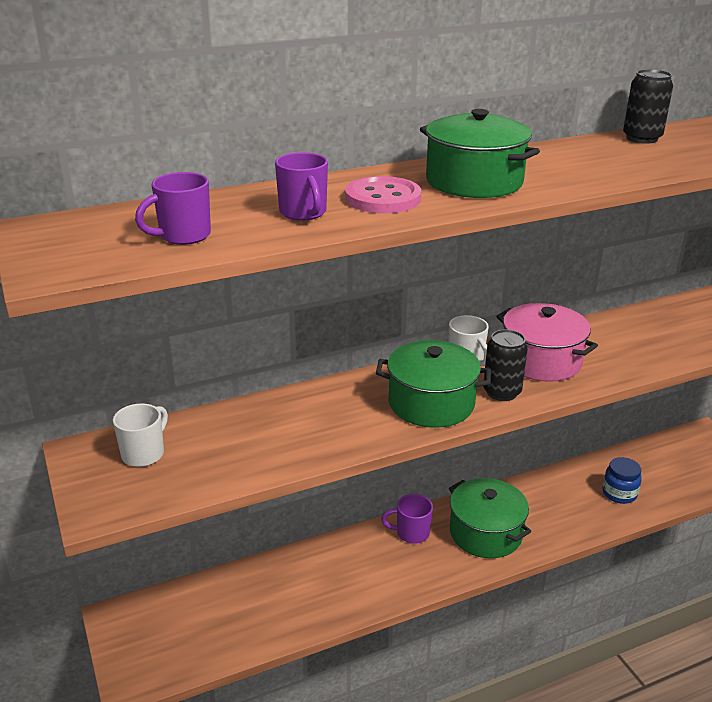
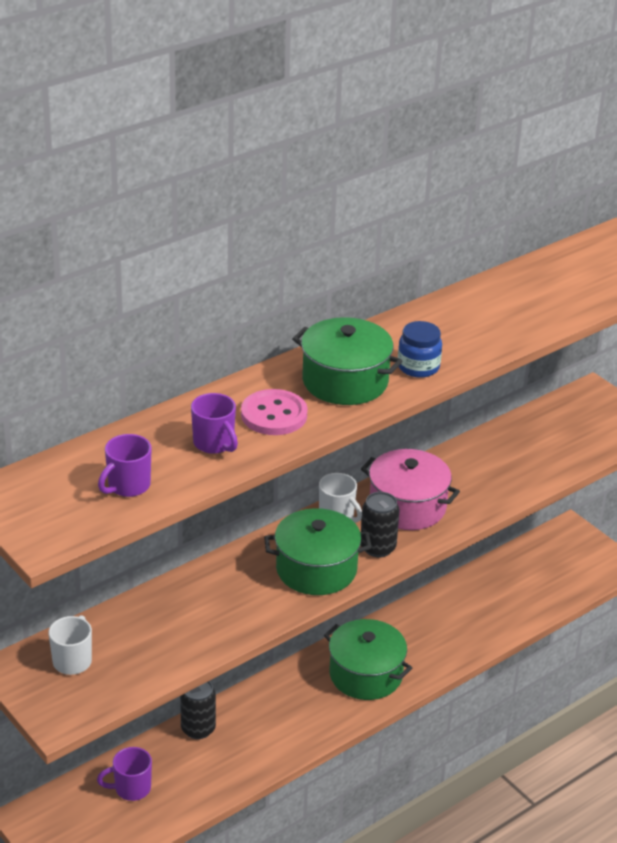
camera: 15 degrees left, 5 degrees up
purple mug [381,494,433,544] -> purple mug moved to [97,747,152,801]
blue jar [602,457,642,504] -> blue jar moved to [398,321,442,378]
black can [623,69,673,144] -> black can moved to [180,681,216,739]

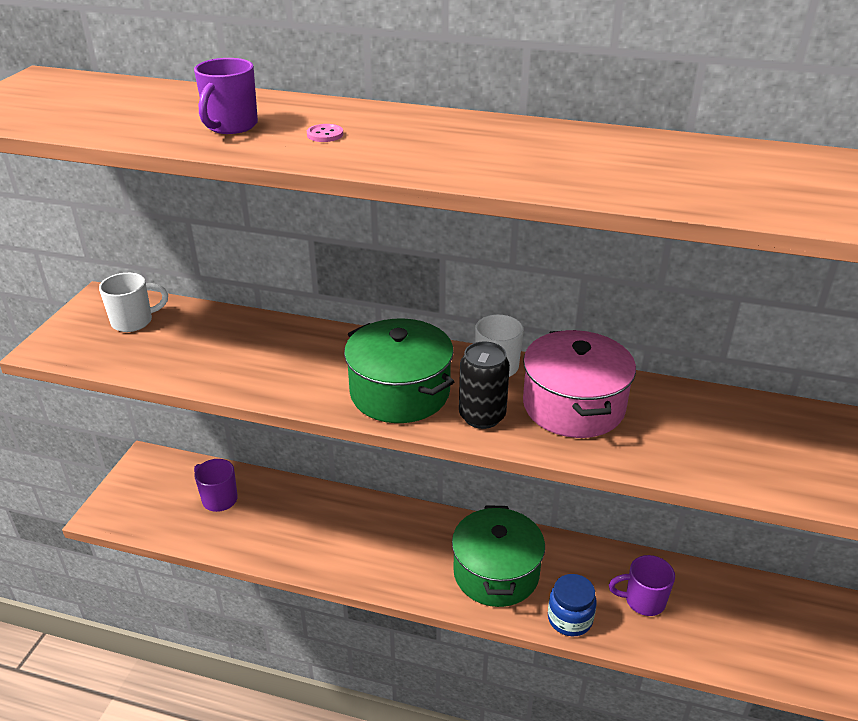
camera: 55 degrees right, 0 degrees up
purple mug [98,434,151,497] -> purple mug moved to [609,555,675,616]
black can [180,681,216,739] -> none
pink button [241,389,308,435] -> pink button [307,124,343,142], size x0.41
green pot [292,317,403,405] -> none
blue jar [398,321,442,378] -> blue jar moved to [548,574,597,636]

